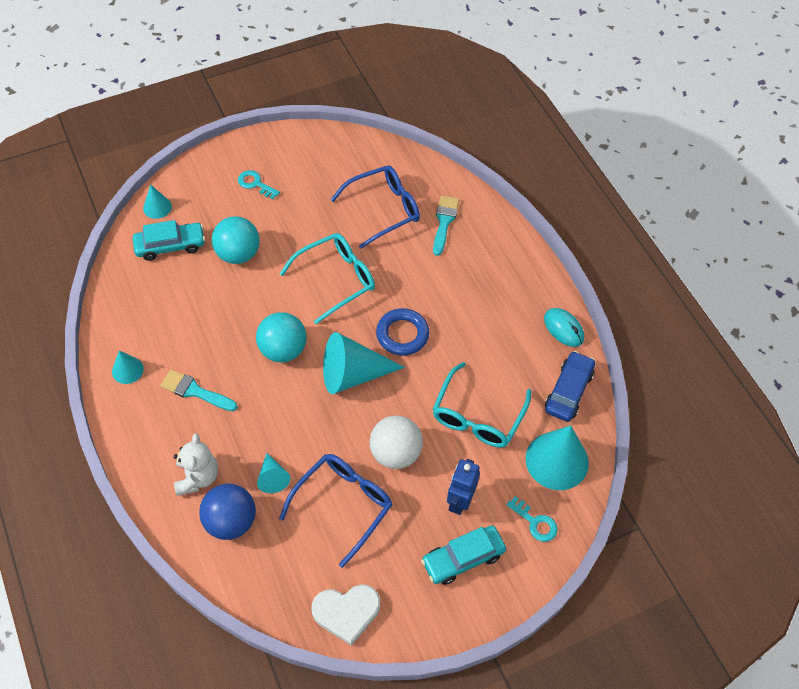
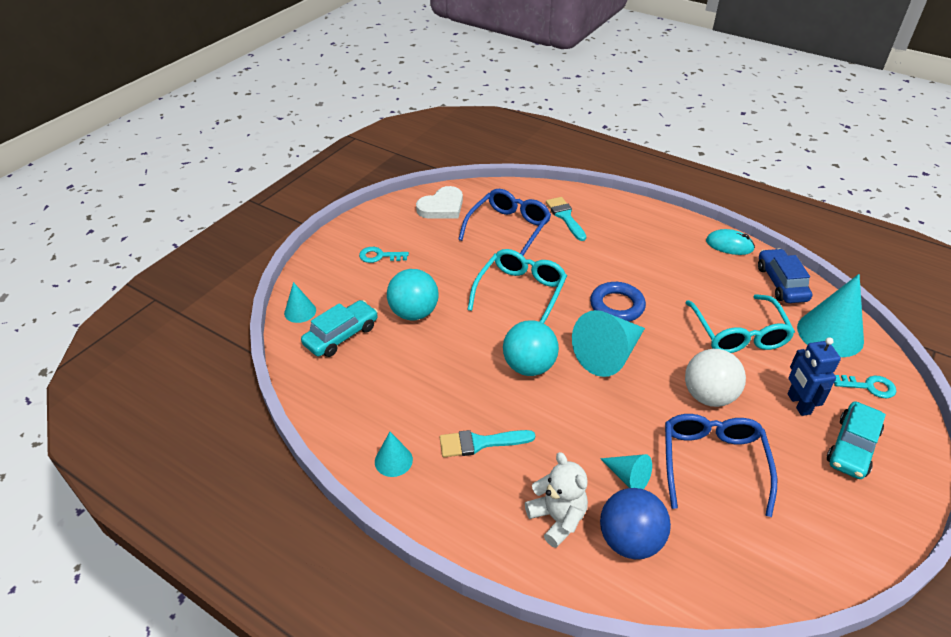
camera: 30 degrees left, 15 degrees down
white heart [311,584,380,646] -> white heart moved to [416,186,463,219]

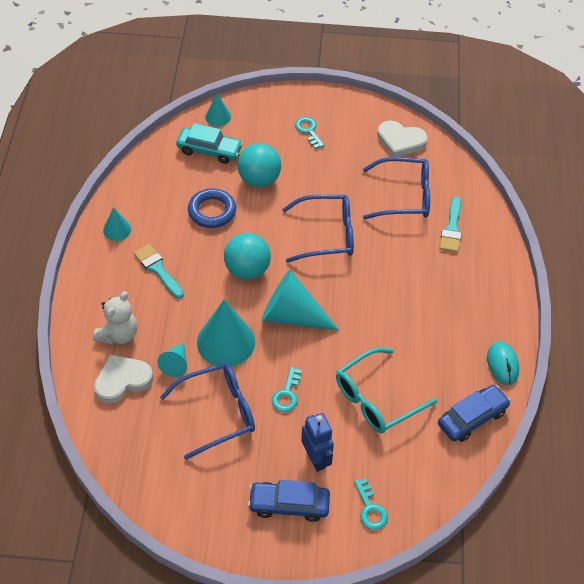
camera: 60 degrees right, 10 degrees up
turquoise glasses [467,249,567,323] -> blue glasses [282,195,354,263]
turquoise brush [546,197,586,241] -> turquoise brush turned 150 degrees clockwise [439,196,462,253]
blue ring [590,282,646,322] -> blue ring moved to [188,188,236,228]
blue ball [600,488,671,559] -> white heart [94,354,153,404]
white ball [685,349,746,407] -> turquoise key [271,367,302,412]
blue robot [787,337,841,416] -> blue robot turned 105 degrees clockwise [301,413,334,472]
turquoise cone [797,274,864,357] -> turquoise cone moved to [197,299,255,367]
turquoise car [827,401,886,479] -> blue car [248,480,330,522]

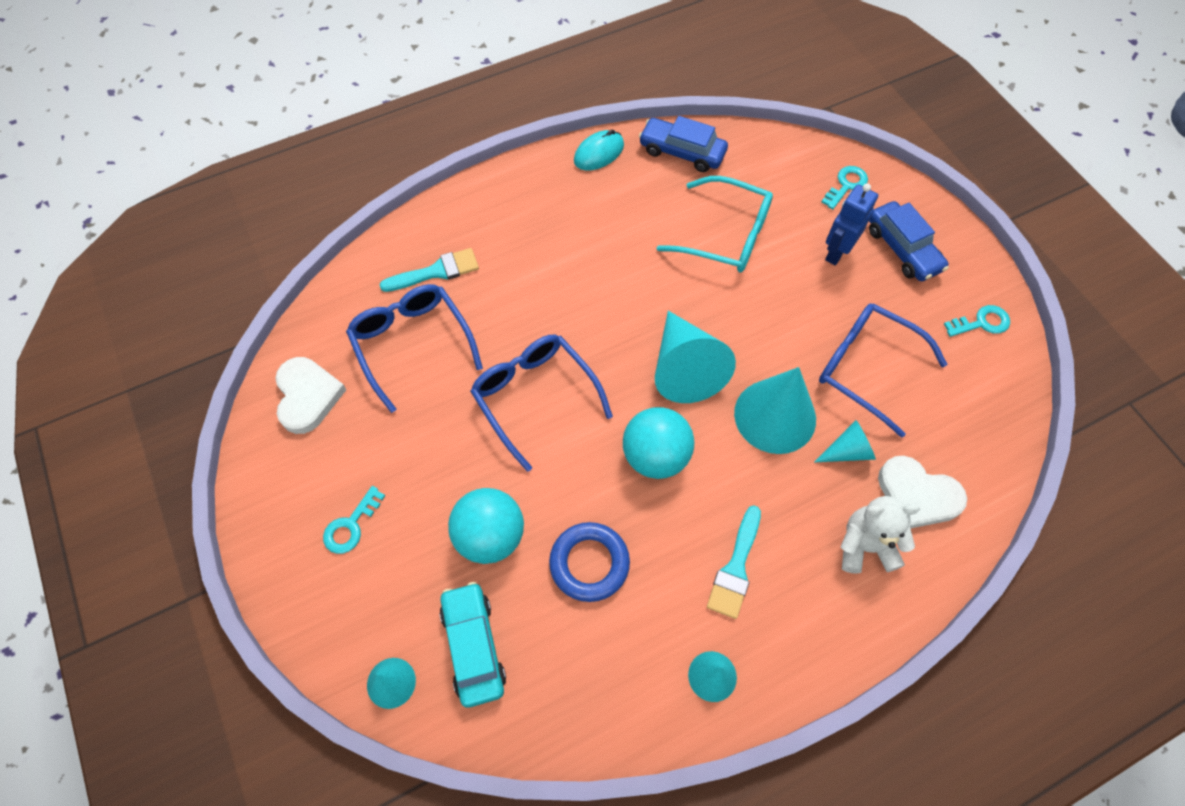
camera: 120 degrees left, 10 degrees up
turquoise key [271,367,302,412] -> turquoise key moved to [944,305,1010,337]

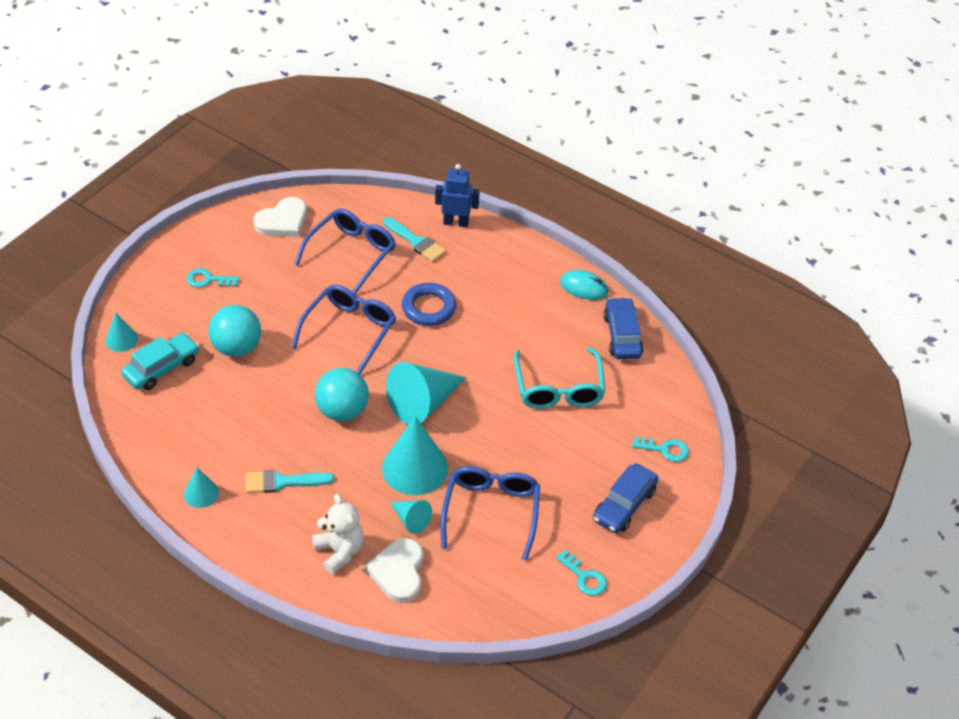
camera: 60 degrees right, 15 degrees down
blue ring [549,522,630,602] -> blue ring moved to [402,283,456,326]
blue robot [825,183,878,265] -> blue robot moved to [435,164,480,227]

